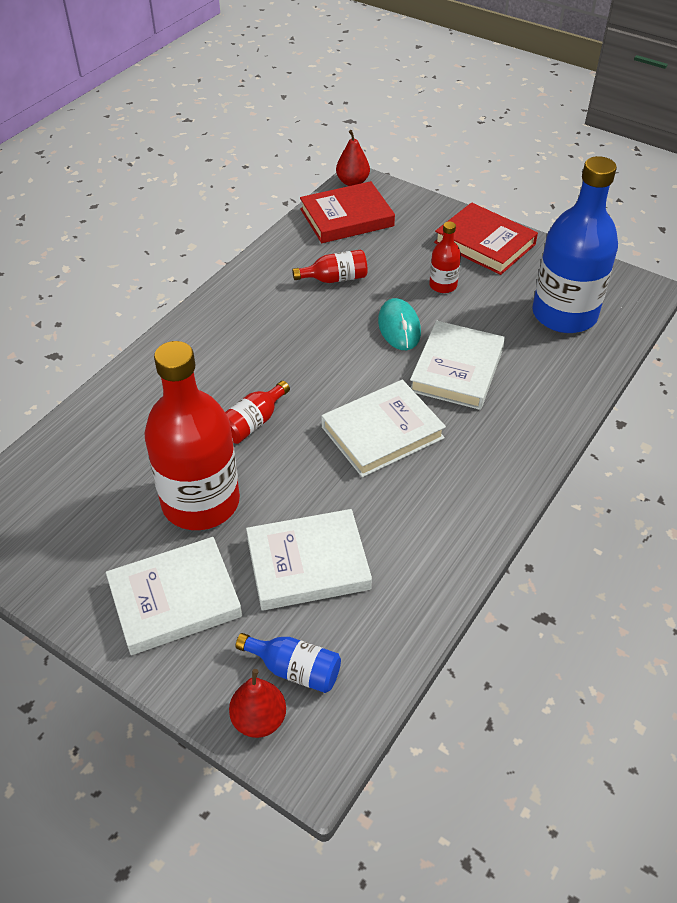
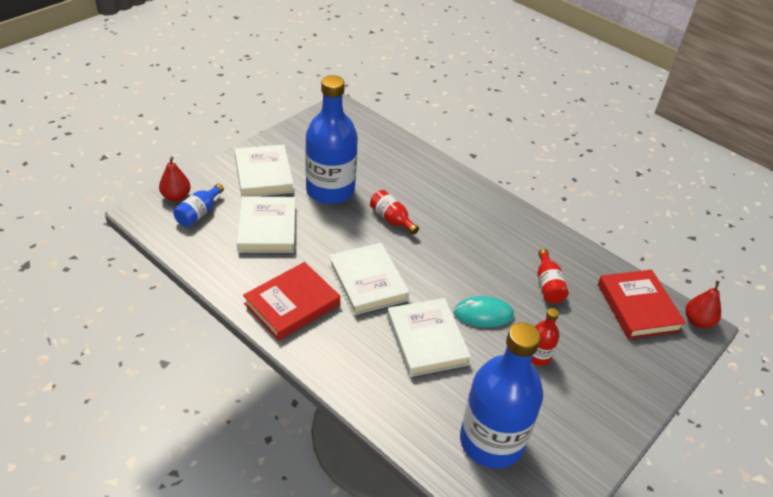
camera: 95 degrees right, 5 degrees down
red bottle [144,341,240,530] -> blue bottle [305,75,358,204]
white book [410,321,505,410] -> white book turned 45 degrees clockwise [387,298,471,377]
red book [434,202,538,275] -> red book moved to [243,262,340,341]

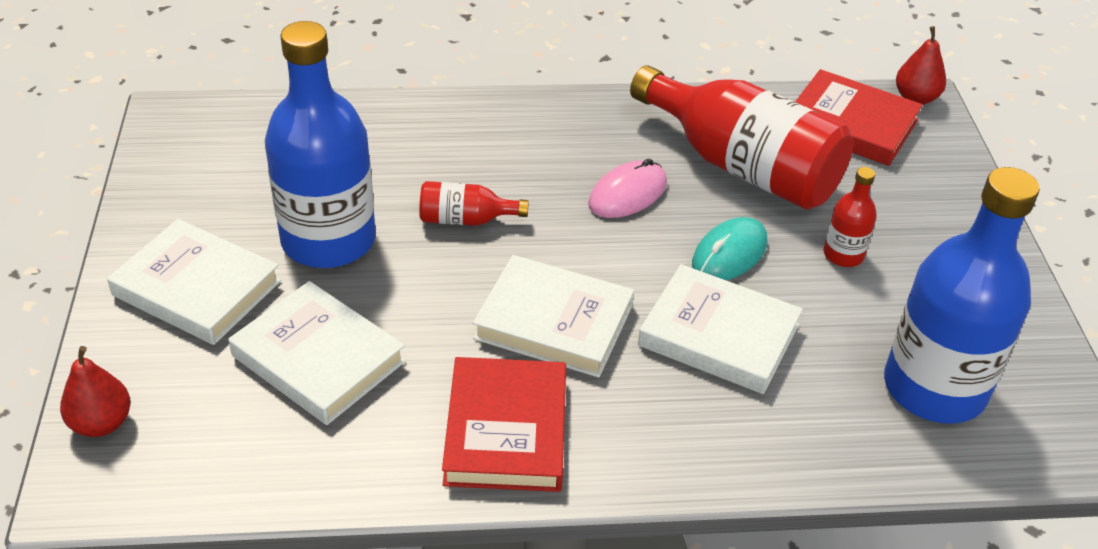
camera: 45 degrees left, 0 degrees up
blue bottle [173,183,224,227] -> none
red bottle [537,249,569,303] -> red bottle [630,65,853,210], size x2.26
none -> pink mouse [588,159,667,218]

